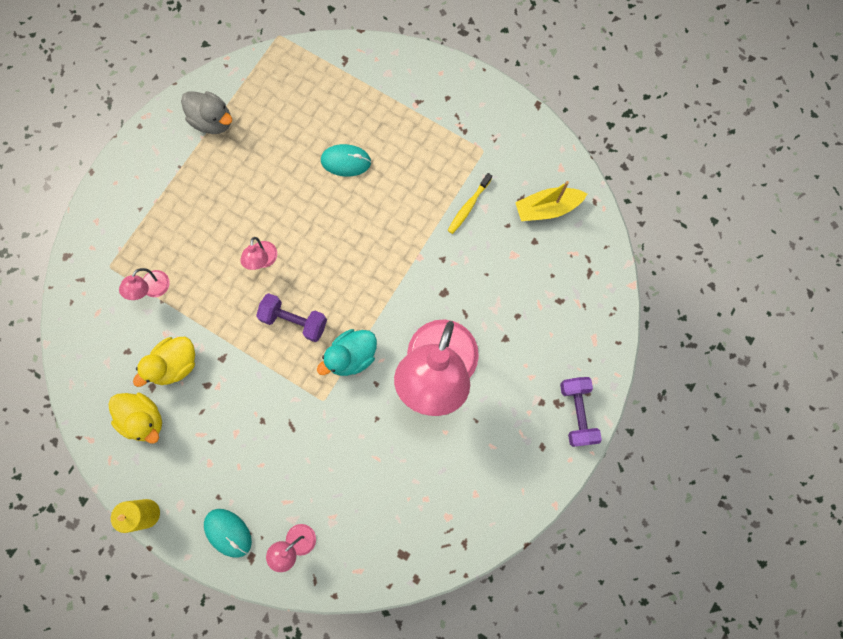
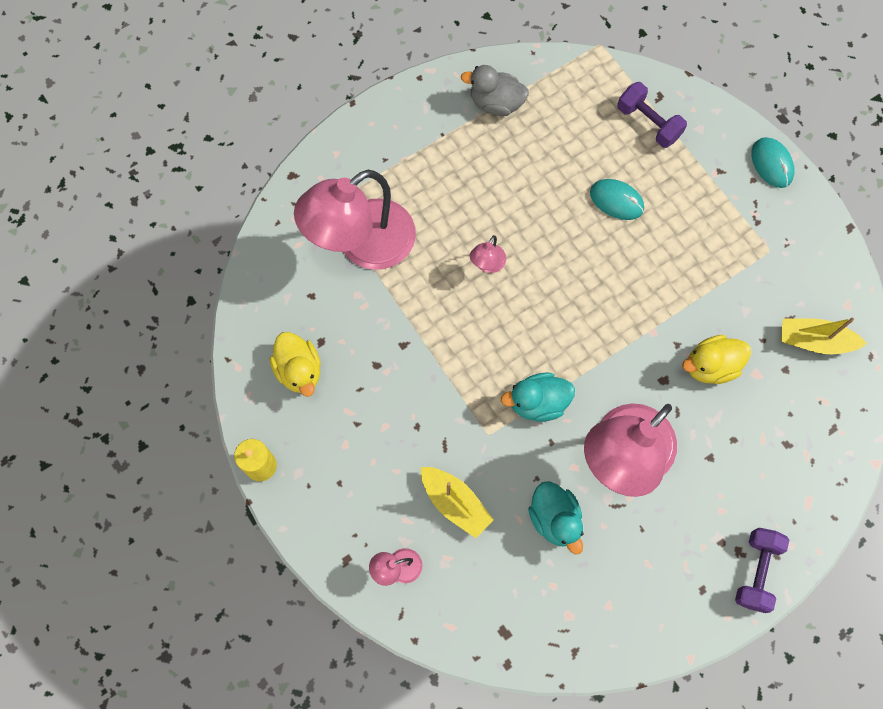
camera: 25 degrees right, 5 degrees down
pink lamp [119,268,170,300] -> pink lamp [294,170,416,270], size x2.47
yellow duck [133,337,195,387] -> yellow duck moved to [682,335,751,384]
grey duck [181,91,232,134] -> grey duck turned 135 degrees clockwise [461,65,529,116]
turquoise mouse [204,509,252,558] -> turquoise mouse moved to [751,137,795,188]
purple dumbbell [256,293,327,342] -> purple dumbbell moved to [617,82,687,148]
yellow toothbrush [448,173,492,234] -> none
none -> yellow boat [421,467,493,538]
none -> turquoise duck [528,481,584,554]

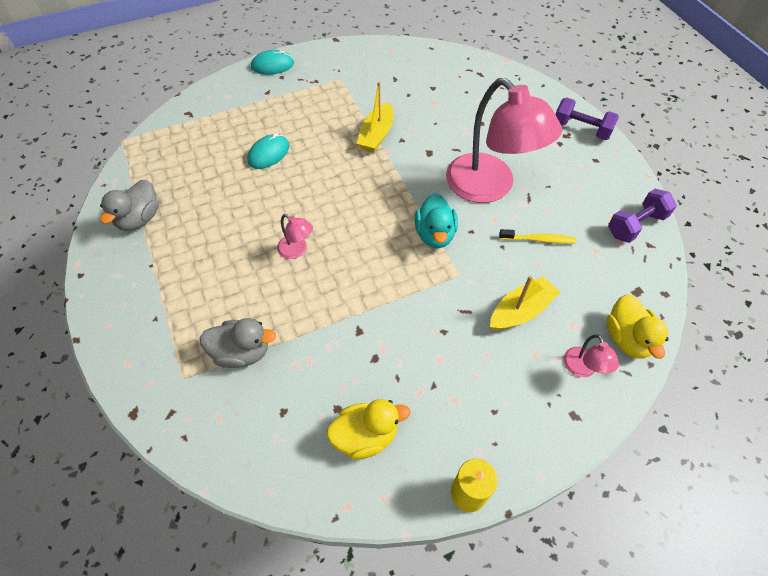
camera: 80 degrees left, 15 degrees down
pink lamp [294,170,416,270] -> grey duck [200,318,276,368]
turquoise duck [528,481,584,554] -> yellow toothbrush [499,229,576,244]
purple dumbbell [617,82,687,148] -> purple dumbbell moved to [608,189,677,243]
yellow duck [682,335,751,384] -> yellow duck moved to [606,294,668,359]
yellow boat [781,318,867,354] -> yellow boat moved to [356,82,393,153]

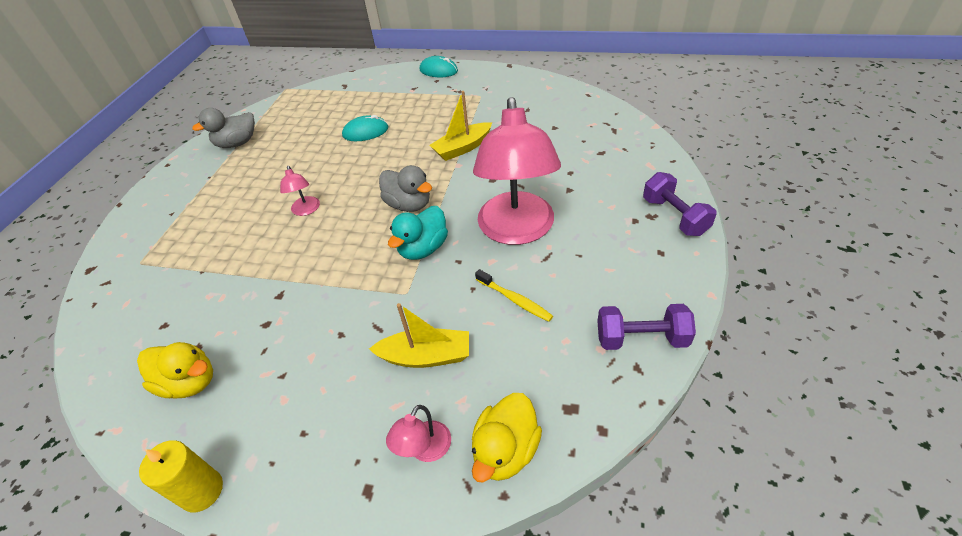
camera: 40 degrees right, 10 degrees down
grey duck [200,318,276,368] -> grey duck moved to [379,165,432,212]

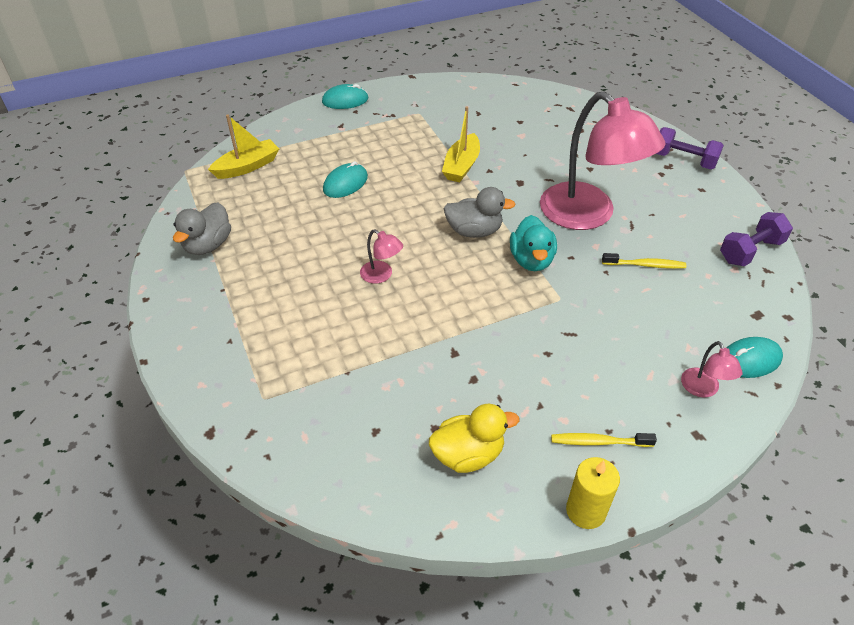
camera: 40 degrees left, 0 degrees up
yellow boat [369,303,469,368] -> yellow boat moved to [208,115,279,179]
yellow duck [472,393,542,482] -> turquoise mouse [727,337,783,378]
none -> yellow toothbrush [551,433,657,447]

